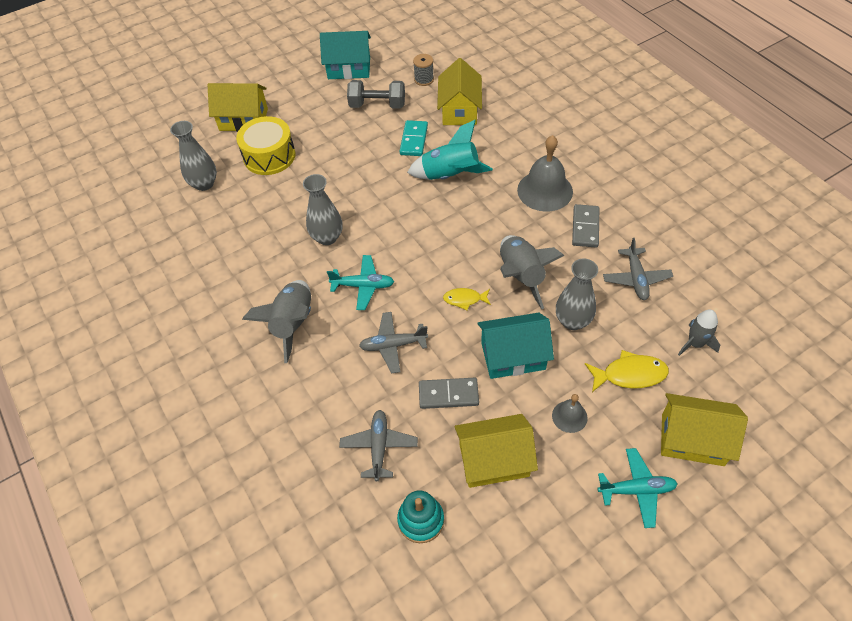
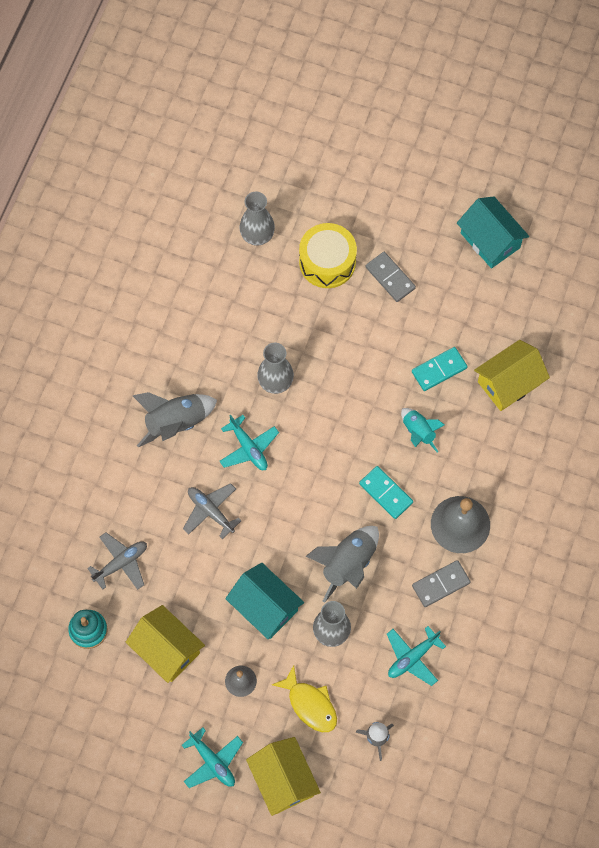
camera: 50 degrees right, 15 degrees up
yellow house [208,83,268,132] -> none
grey dumbbell [347,80,405,109] -> none
turquoise rocket [407,120,493,180] -> turquoise rocket [401,408,445,453], size x0.63
grey spool [413,54,434,86] -> none
grey domino [419,378,479,409] -> grey domino moved to [366,252,416,302]
yellow fish [443,288,491,310] -> none
grey plane [603,238,673,300] -> turquoise plane [387,626,446,686]
none -> turquoise domino [359,466,413,519]

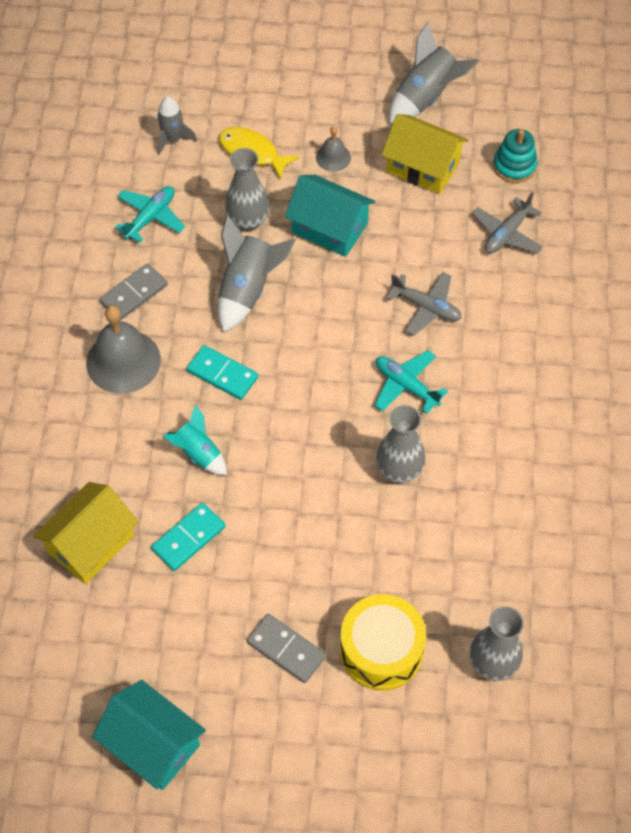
camera: 165 degrees right, 10 degrees down
grey rocket [133,392,217,447] -> grey rocket moved to [389,21,479,124]
turquoise plane [181,727,243,788] -> none
yellow house [246,737,321,816] -> none

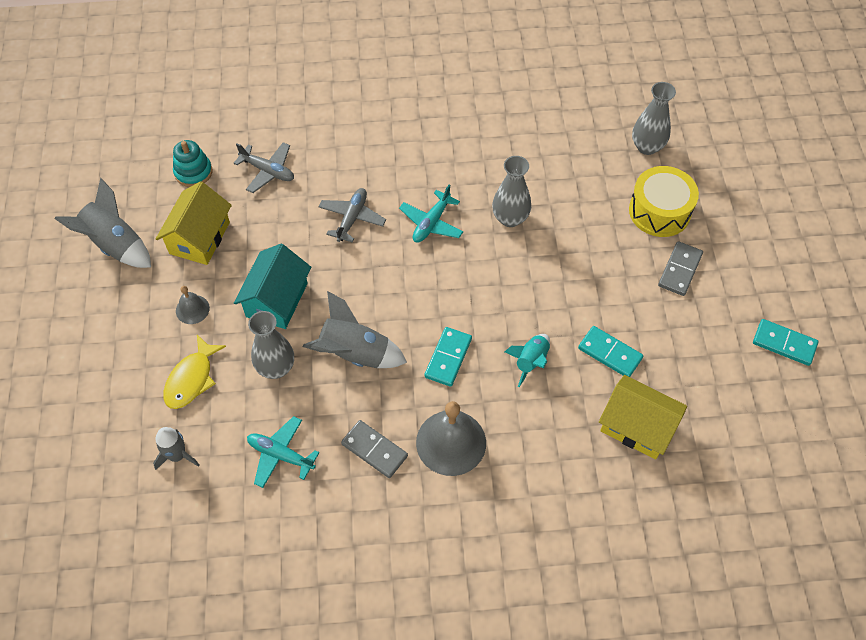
camera: 100 degrees left, 0 degrees up
turquoise house [92,680,206,790] -> turquoise domino [753,319,819,366]

